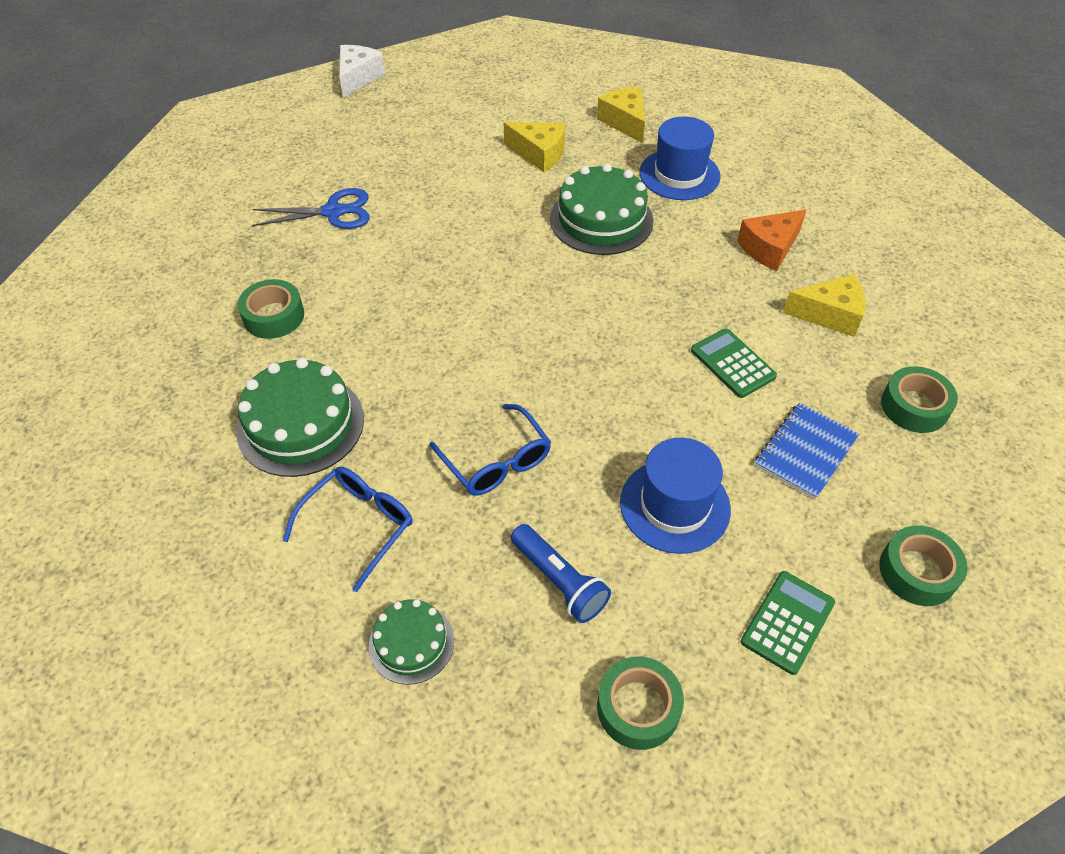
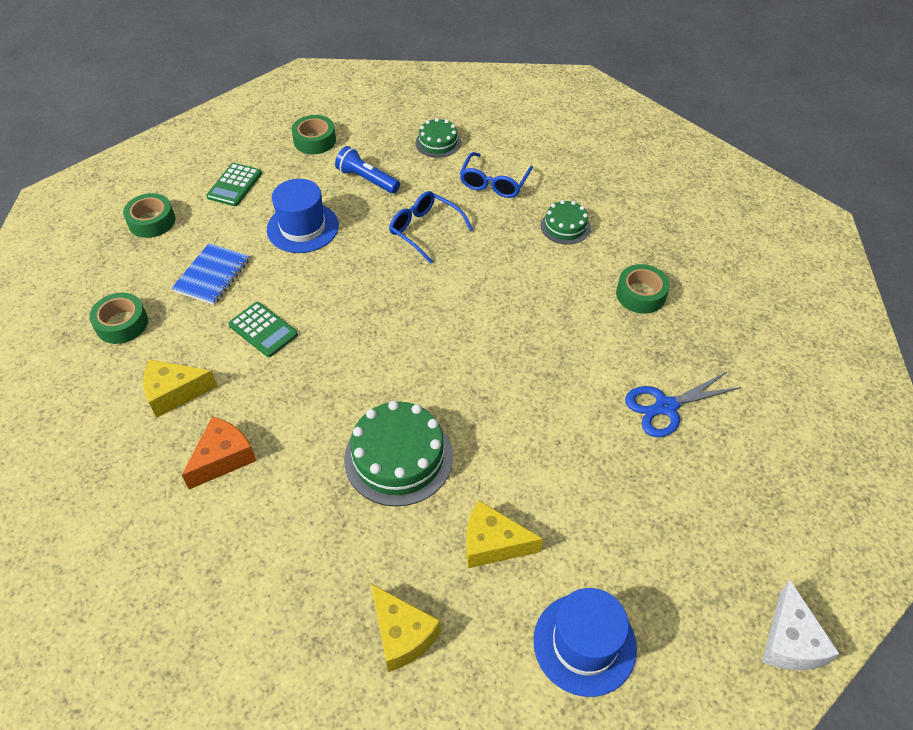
camera: 165 degrees right, 0 degrees up
green cake [236,358,364,477] -> green cake [541,200,591,244], size x0.57
blue hat [639,117,721,200] -> blue hat moved to [533,588,637,697]

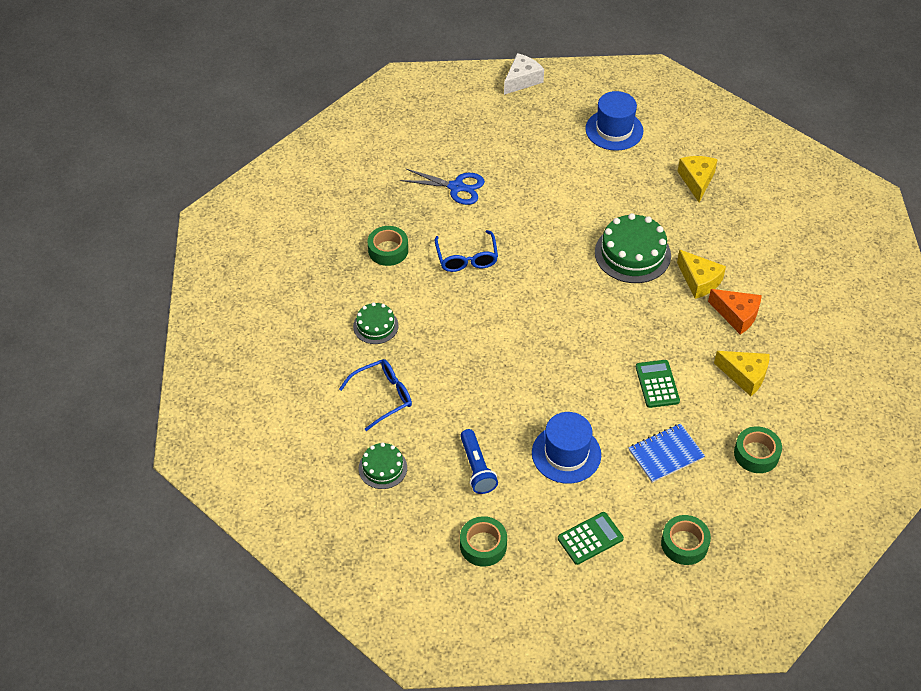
camera: 140 degrees left, 0 degrees up
orange cheese [182,416,256,489] -> orange cheese turned 135 degrees counterclockwise [708,289,762,335]
blue glasses [389,191,473,263] -> blue glasses moved to [435,230,498,272]
yellow cheese [466,500,543,568] -> yellow cheese moved to [677,250,726,299]

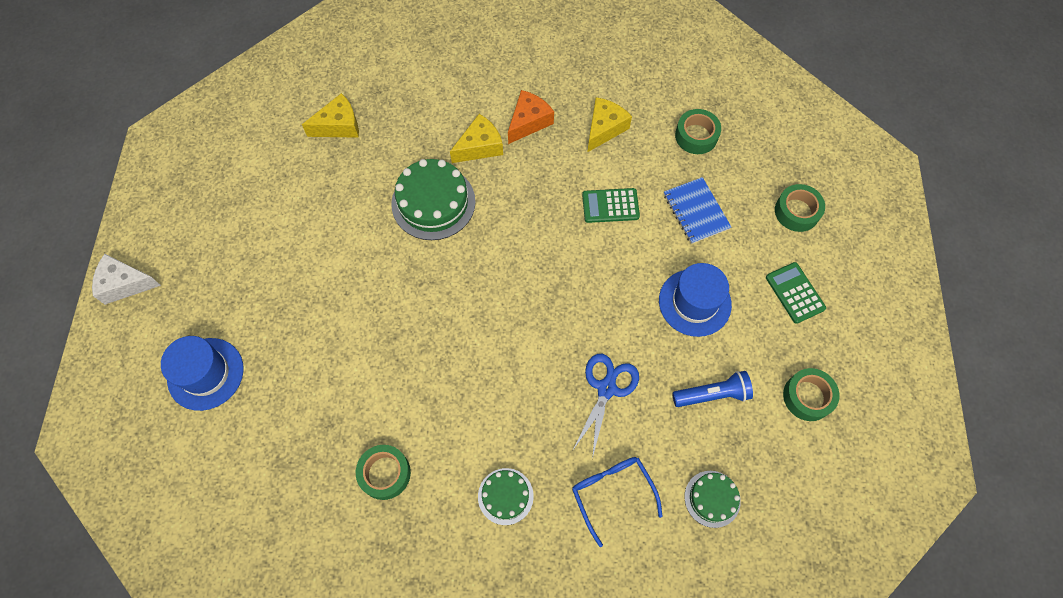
camera: 85 degrees left, 15 degrees up
blue scissors [400,168,485,205] -> blue scissors moved to [573,354,639,459]
blue glasses [435,230,498,272] -> none
white cheese [504,53,544,95] -> white cheese turned 45 degrees counterclockwise [92,254,161,305]
blue hat [585,91,643,151] -> blue hat moved to [161,336,244,411]
yellow cheese [678,156,718,202] -> yellow cheese turned 150 degrees clockwise [302,93,359,138]

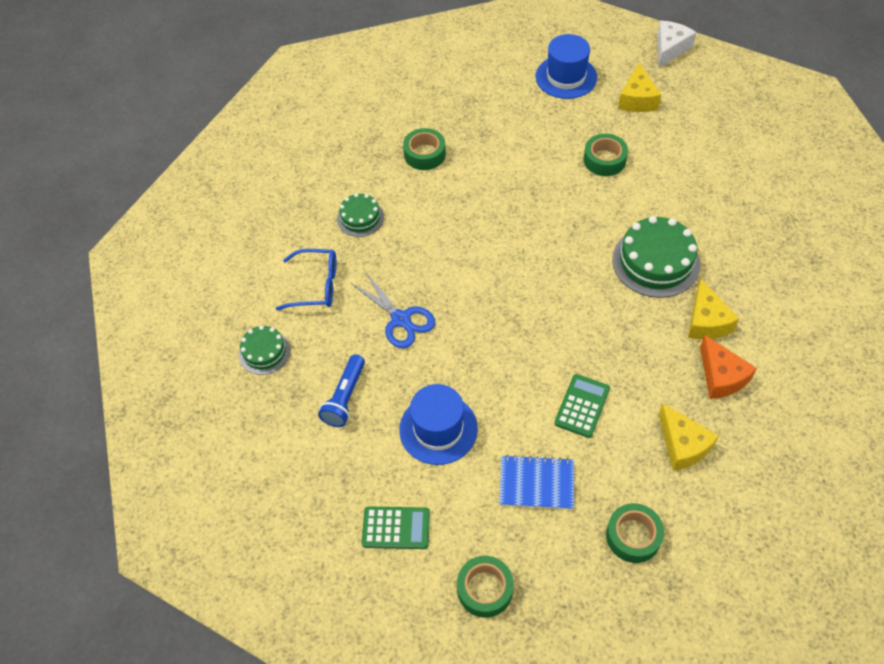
camera: 120 degrees right, 10 degrees down
yellow cheese [302,93,359,138] -> yellow cheese moved to [618,63,661,112]
green tape [783,368,839,421] -> green tape moved to [584,134,628,176]

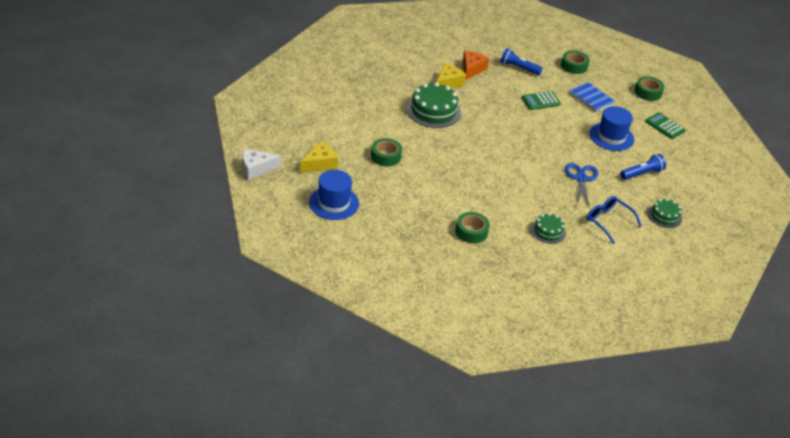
camera: 140 degrees left, 15 degrees down
yellow cheese [659,404,719,471] -> blue flashlight [500,48,543,75]

